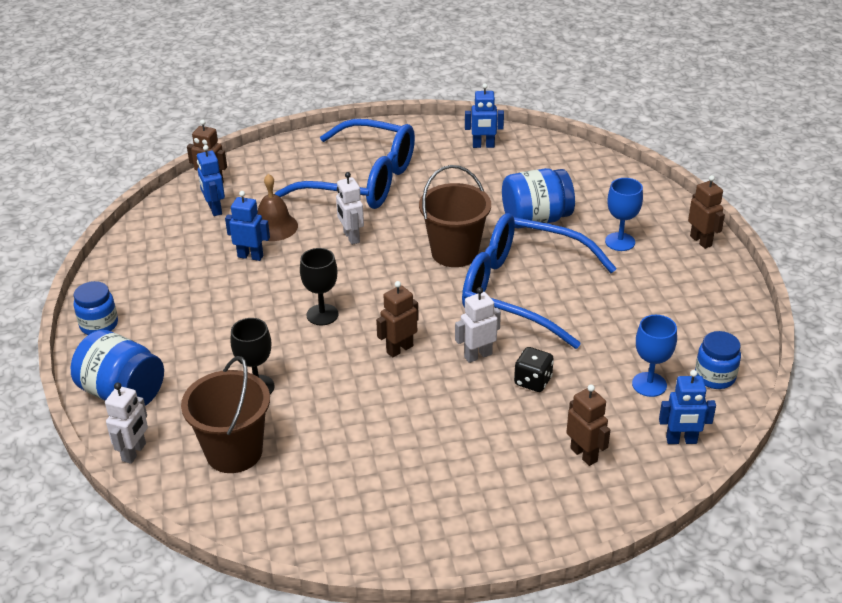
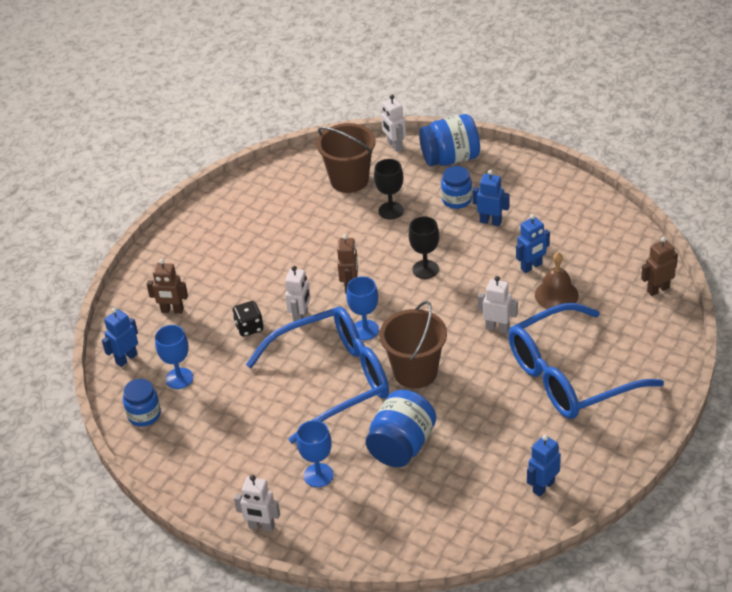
camera: 135 degrees right, 5 degrees up
blue jar [73,281,118,335] -> blue jar moved to [441,166,472,209]
blue robot [197,145,225,216] -> blue robot moved to [472,170,510,226]
brown robot [688,175,725,249] -> white robot [234,475,280,532]
none -> blue goblet [346,276,379,340]

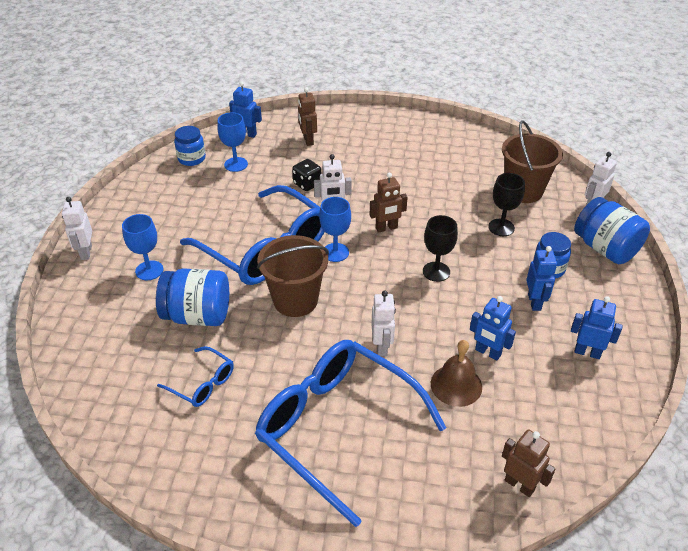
camera: 65 degrees right, 0 degrees up
blue robot [527,435,561,497] -> blue robot moved to [571,296,623,359]
none -> blue glasses [157,346,234,407]

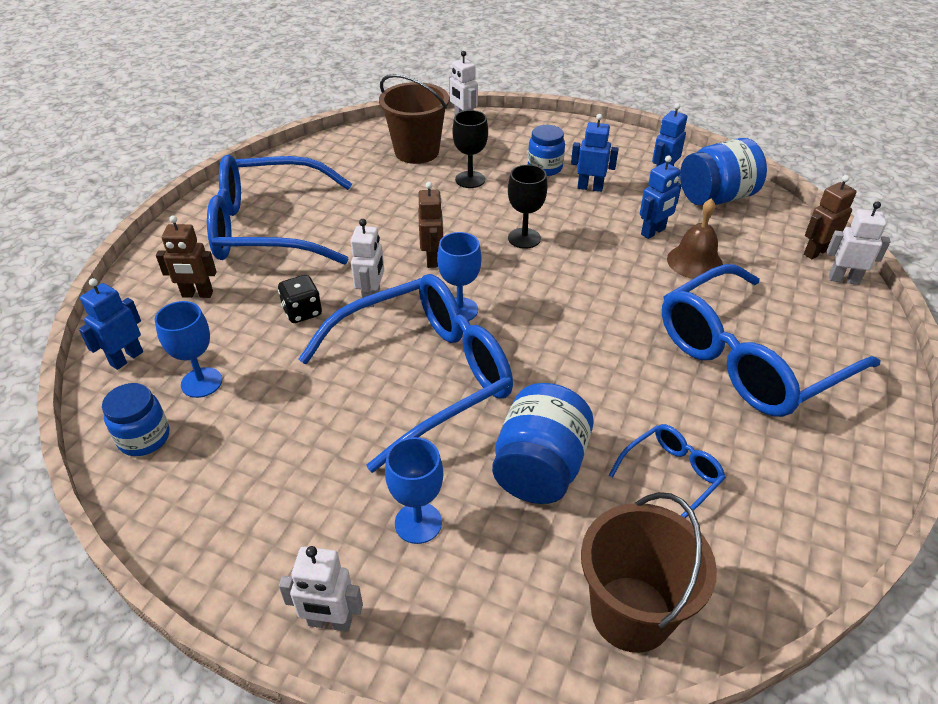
camera: 75 degrees left, 0 degrees up
brown bucket [257,235,329,317] -> brown bucket moved to [581,492,717,653]
white robot [372,291,396,356] -> white robot moved to [827,201,891,285]
blue jar [574,197,650,264] -> blue jar moved to [680,138,767,205]
none -> blue glasses [207,155,352,265]

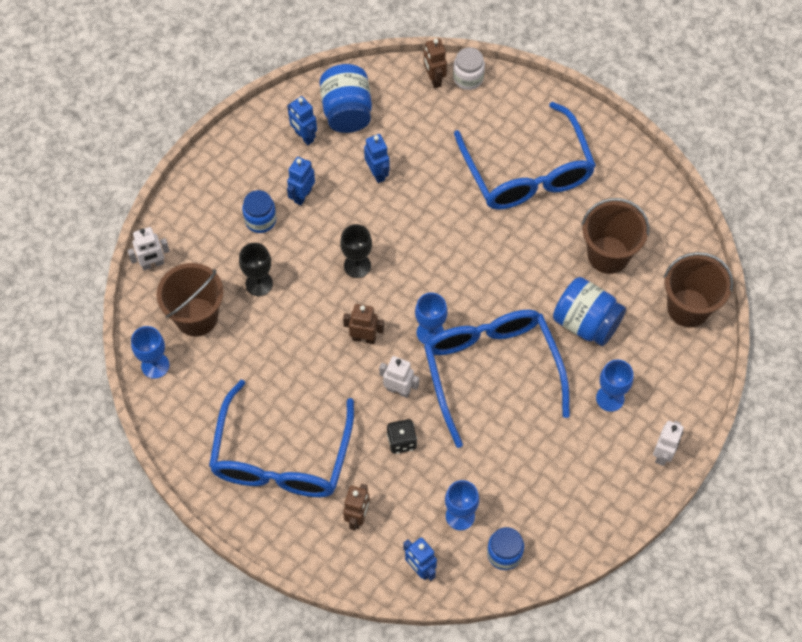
camera: 75 degrees left, 20 degrees up
blue glasses [609,424,726,518] -> brown bucket [581,198,650,274]
brown bell [667,198,723,279] -> none
white robot [827,201,891,285] -> white jar [453,47,485,90]
none -> blue goblet [131,326,169,379]

